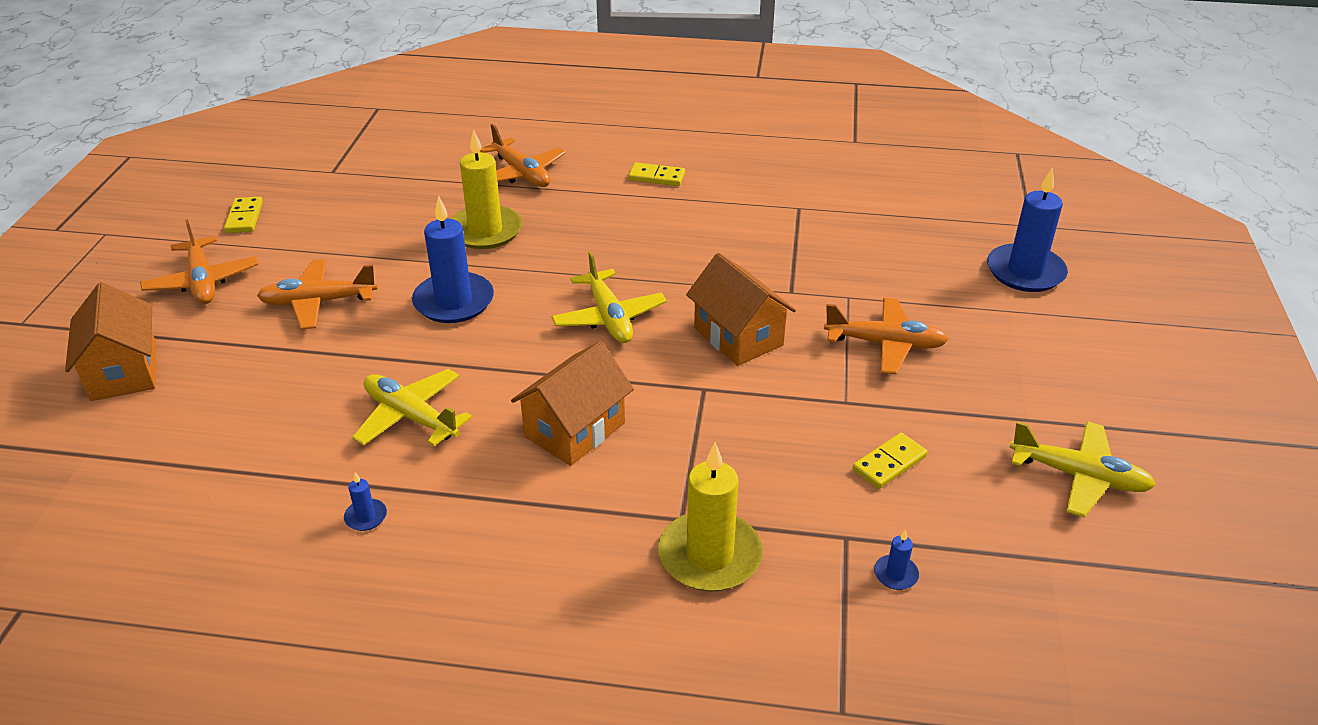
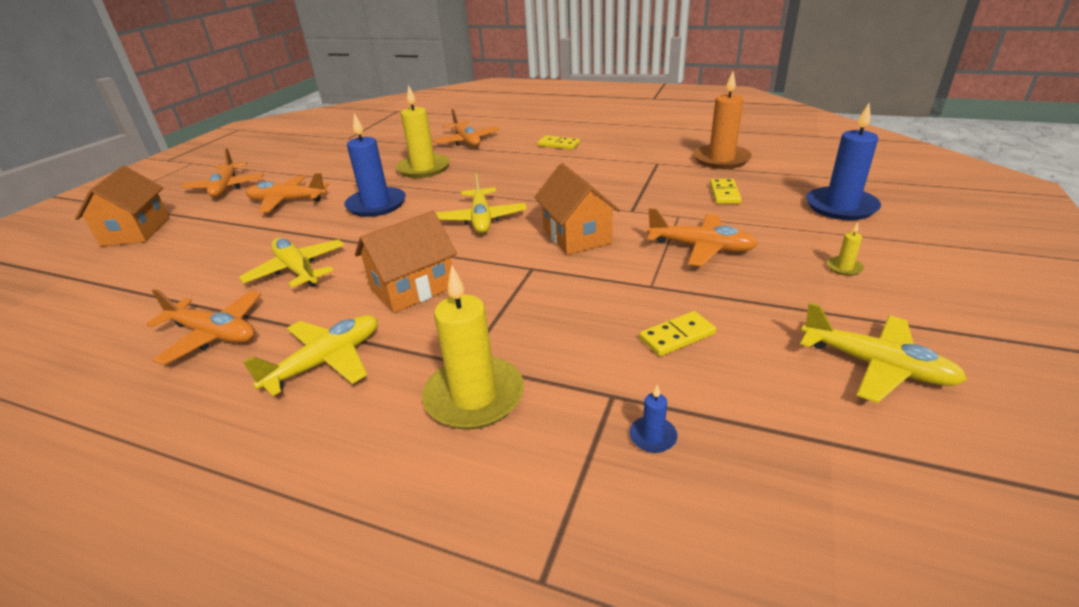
camera: 15 degrees right, 5 degrees down
yellow domino [224,197,263,233] -> yellow domino moved to [710,179,741,204]
blue candle [344,472,387,531] -> orange plane [146,289,262,365]
none -> yellow plane [243,315,378,396]
none -> orange candle [693,71,752,169]
none -> yellow candle [827,222,864,276]

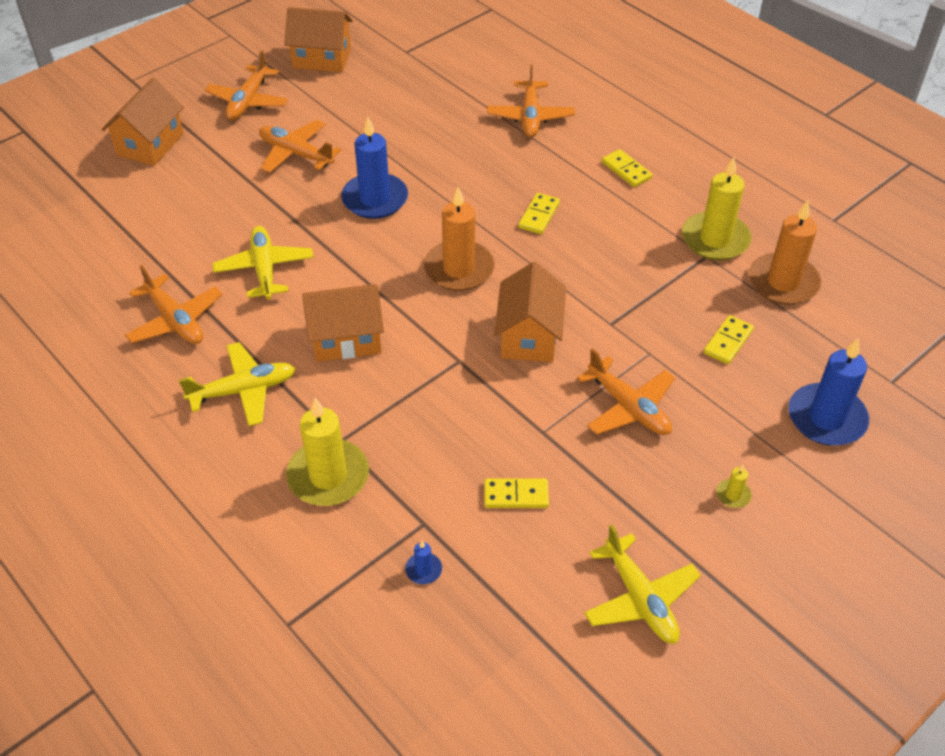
camera: 25 degrees right, 15 degrees up
yellow candle [396,85,450,178] -> yellow candle moved to [682,157,752,260]
yellow plane [436,171,527,233] -> orange candle [424,187,494,291]
none -> orange house [284,7,353,72]
none -> yellow domino [518,193,560,234]

